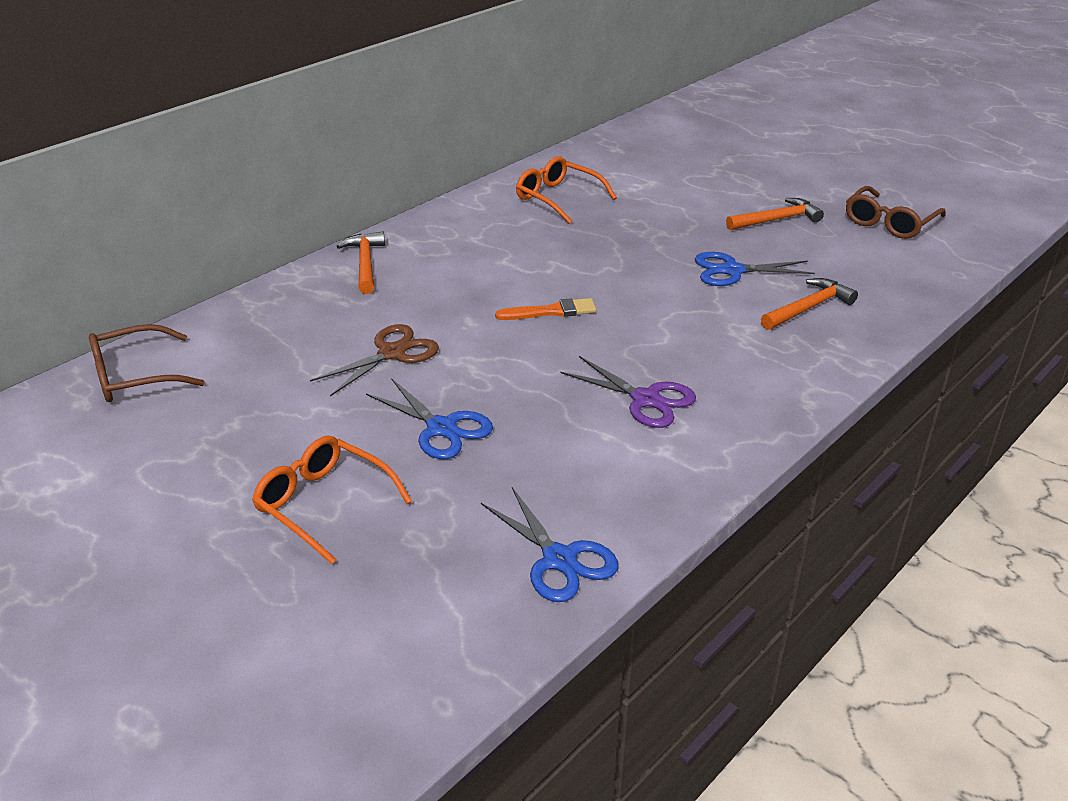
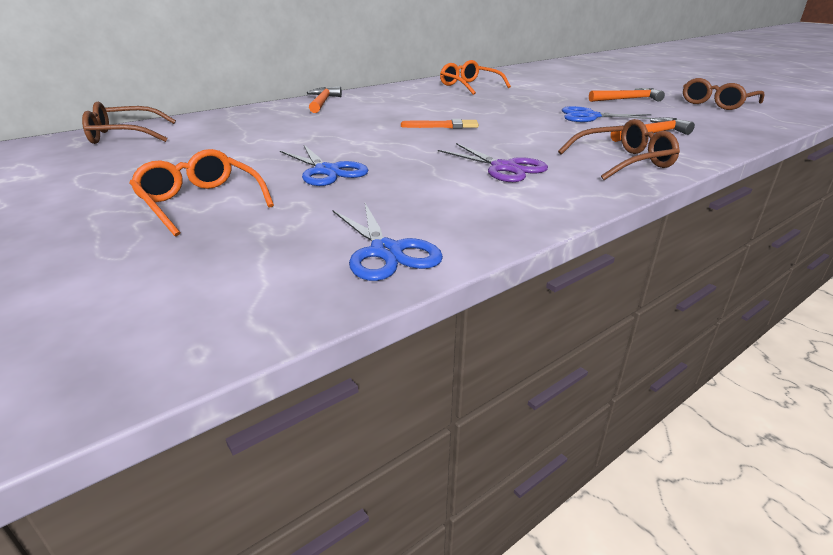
camera: 10 degrees right, 5 degrees down
brown scissors [310,324,439,396] -> none
none -> brown glasses [558,119,680,180]

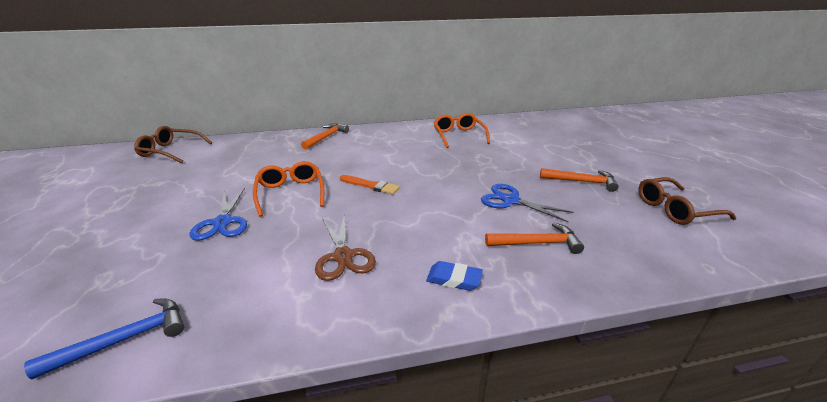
camera: 25 degrees right, 0 degrees up
orange glasses [129,149,274,237] -> orange glasses moved to [253,161,324,217]
blue scissors [333,203,443,281] -> blue hammer [24,298,184,380]
purple scissors [438,143,548,182] -> brown scissors [315,213,376,281]
brown glasses [558,119,680,180] -> blue eraser [426,261,483,291]

